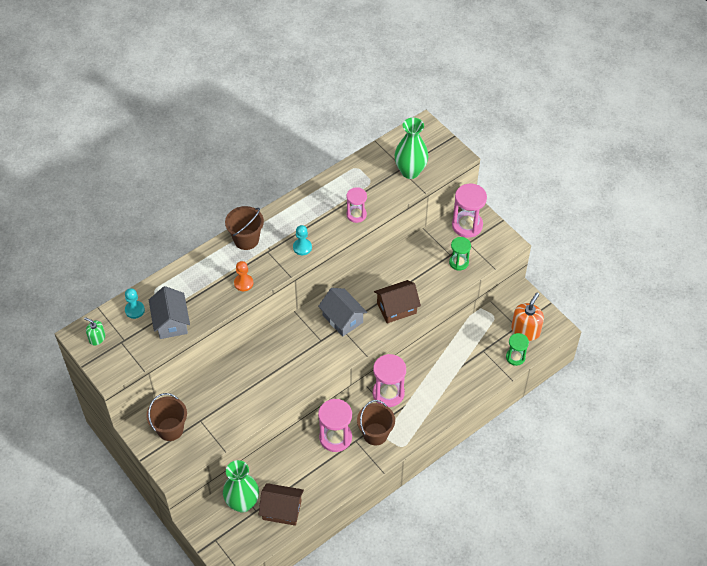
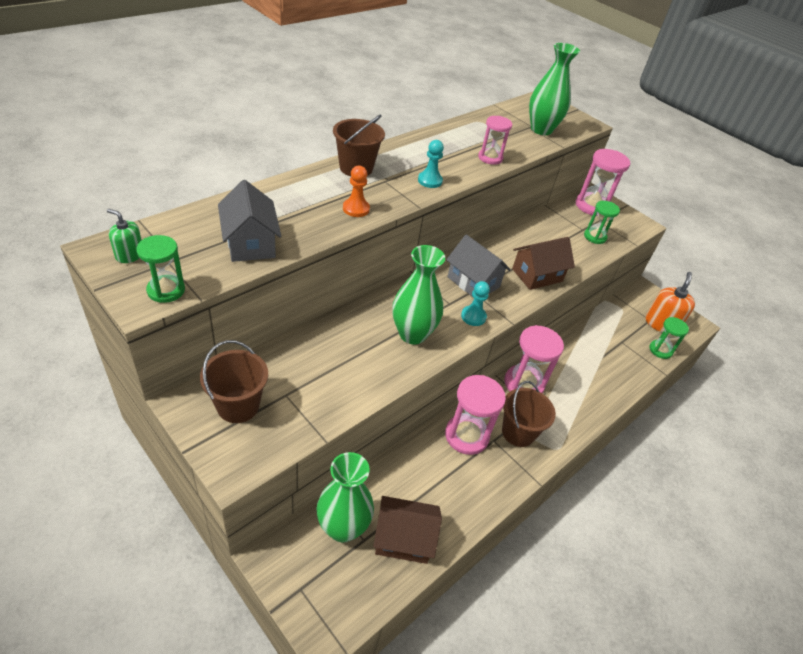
camera: 10 degrees left, 10 degrees down
turquoise pawn [125,288,145,319] -> turquoise pawn moved to [461,281,490,326]
none -> green hourglass [136,235,185,303]
none -> green vase [392,245,445,345]

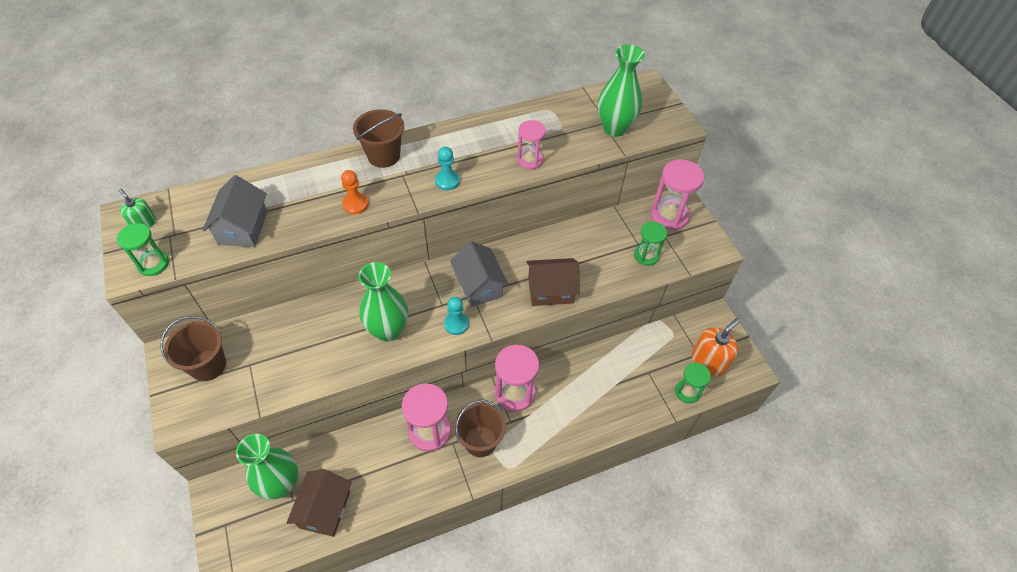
camera: 25 degrees right, 10 degrees up
brown house [373,496,442,564] -> brown house turned 75 degrees clockwise [286,469,352,537]

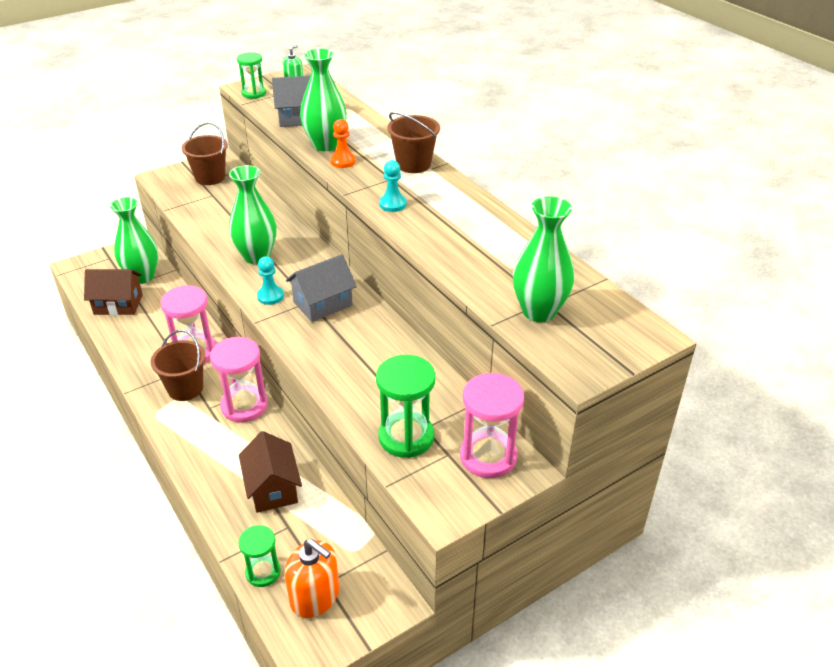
camera: 80 degrees right, 15 degrees down
pink hourglass [517,120,546,169] -> none
brown house [526,258,580,306] -> brown house moved to [239,431,302,513]
green hourglass [634,222,667,266] -> green hourglass [376,355,435,458], size x1.61
none -> green vase [300,48,347,151]

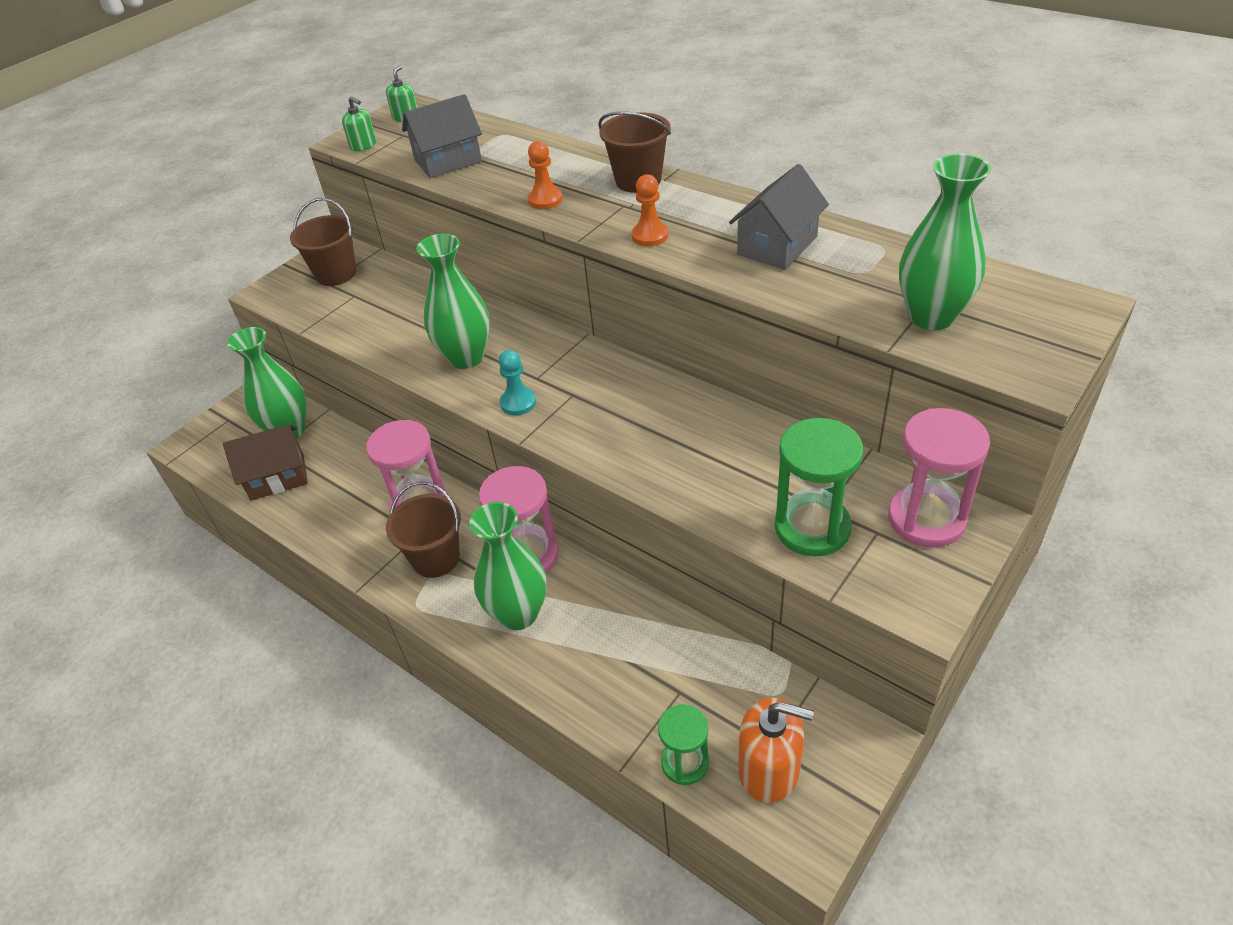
camera: 15 degrees left, 5 degrees up
green hourglass [237,52,266,99] -> green soap dispenser [342,96,376,151]
brown house [239,431,302,513] -> none
grey house [286,254,357,322] -> grey house moved to [729,164,829,270]
green vase [300,48,347,151] -> green vase moved to [469,502,547,630]
turquoise pawn [379,160,406,212] -> orange pawn [632,174,669,246]

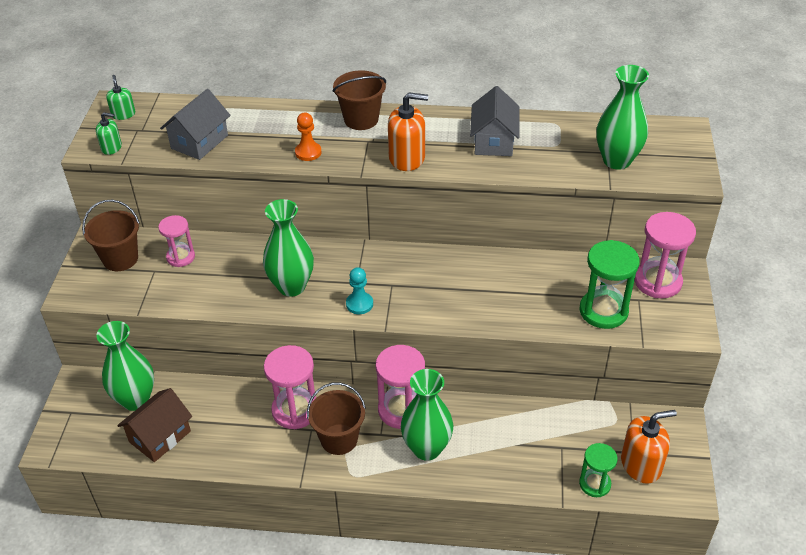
camera: 35 degrees left, 0 degrees up
orange pawn [632,174,669,246] -> orange soap dispenser [388,92,428,171]
none -> pink hourglass [158,215,195,267]

